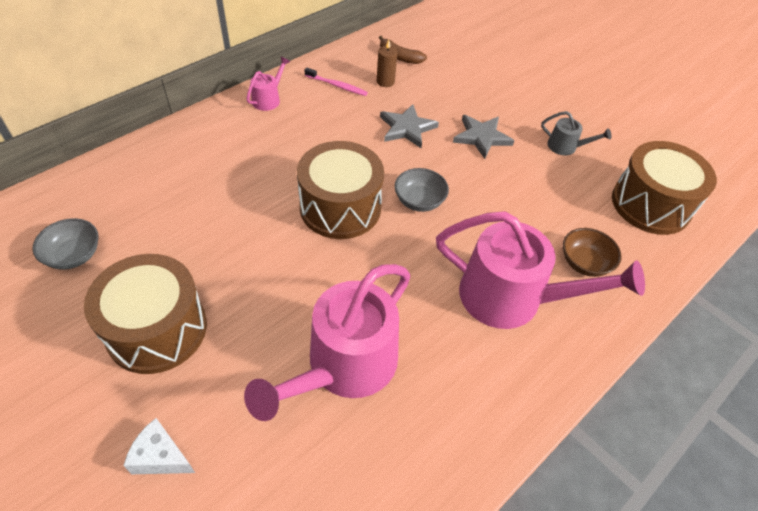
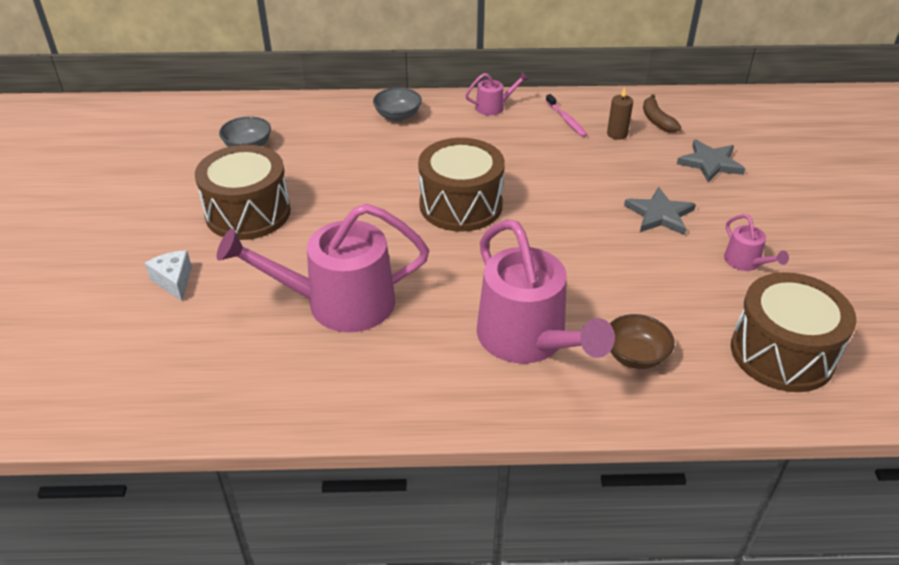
camera: 45 degrees right, 10 degrees down
grey star [380,104,439,148] -> grey star moved to [677,140,745,183]
grey bowl [395,168,449,212] -> grey bowl moved to [373,88,422,121]
grey watering can [541,111,611,156] -> pink watering can [724,214,789,271]

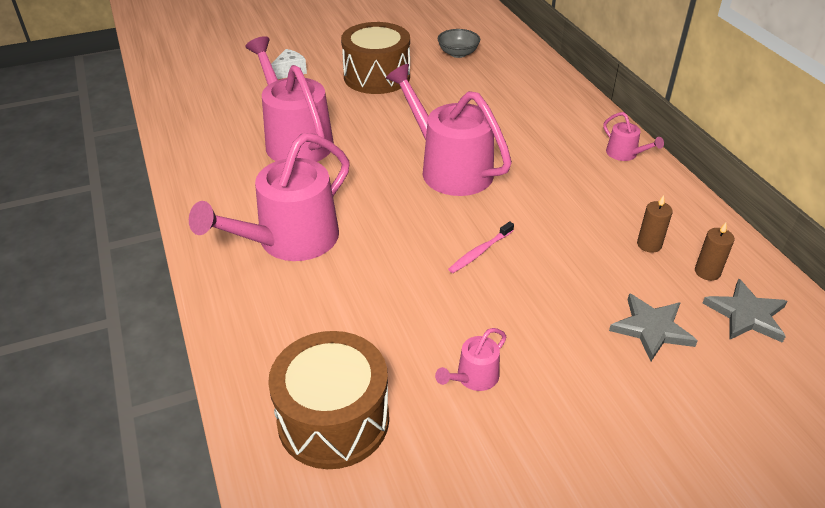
camera: 70 degrees right, 0 degrees up
grey bowl [373,88,422,121] -> none
brown drum [418,138,505,232] -> pink watering can [386,64,512,196]
pink toothbrush [546,94,587,137] -> pink toothbrush moved to [448,221,514,273]
brown bowl [610,314,674,369] -> none
grey star [624,187,696,235] -> grey star moved to [703,279,787,343]
brown banana [643,94,681,133] -> brown candle [695,222,735,281]

